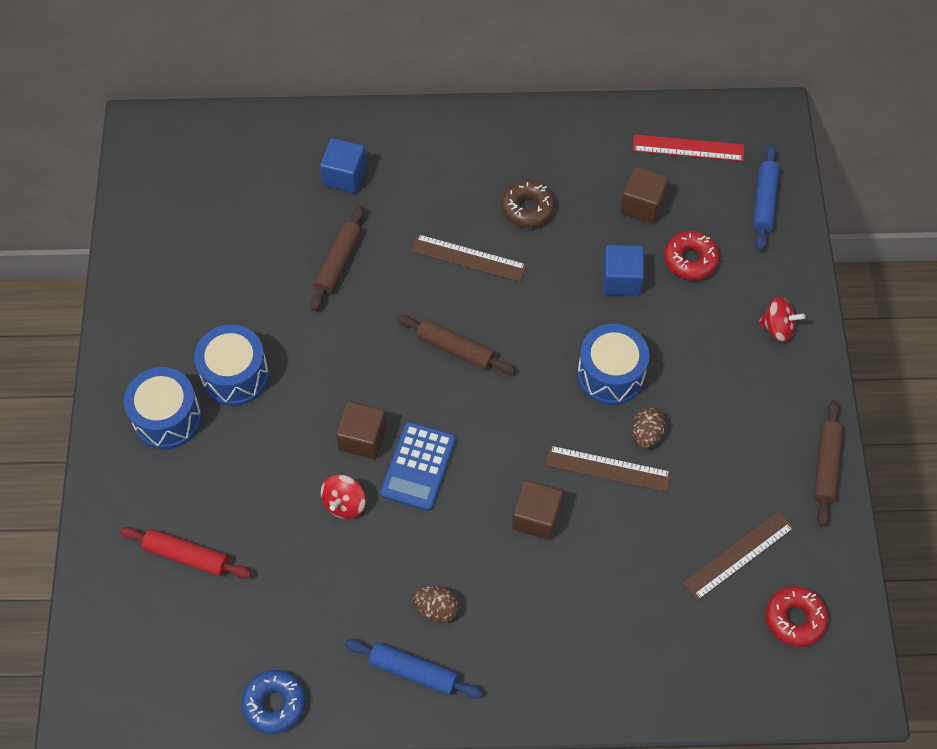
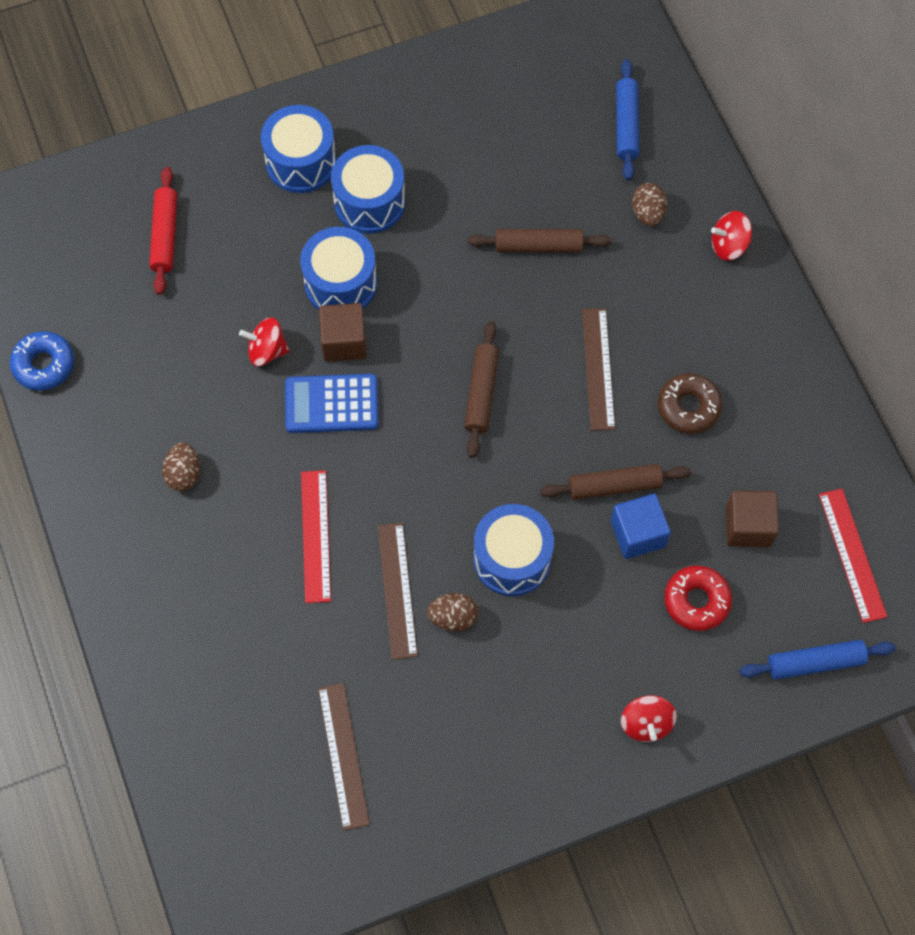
camera: 70 degrees right, 5 degrees up
blue cube [320,138,367,193] -> brown egg [632,183,667,226]
blue rolling pin [345,639,483,698] -> blue rolling pin moved to [616,59,639,181]
brown cube [512,480,563,540] -> red ruler [301,470,331,603]
brown ruler [683,511,794,600] -> brown ruler turned 45 degrees clockwise [318,683,370,830]
red donut [765,586,828,647] -> none
brown rolling pin [814,400,843,526] -> brown rolling pin moved to [540,464,691,500]
none -> blue drum [300,227,377,310]
none -> red spinning top [711,211,752,261]

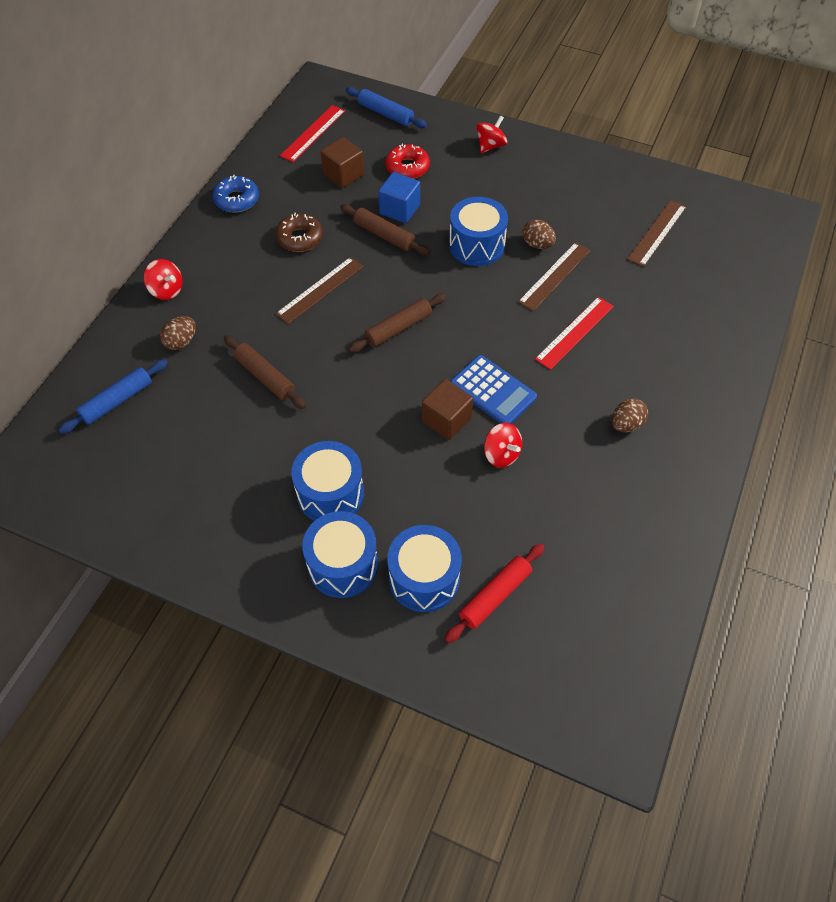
camera: 135 degrees left, 10 degrees down
blue donut [10,331,74,391] -> blue donut moved to [212,175,259,213]
blue drum [300,227,377,310] -> blue drum moved to [387,525,462,612]

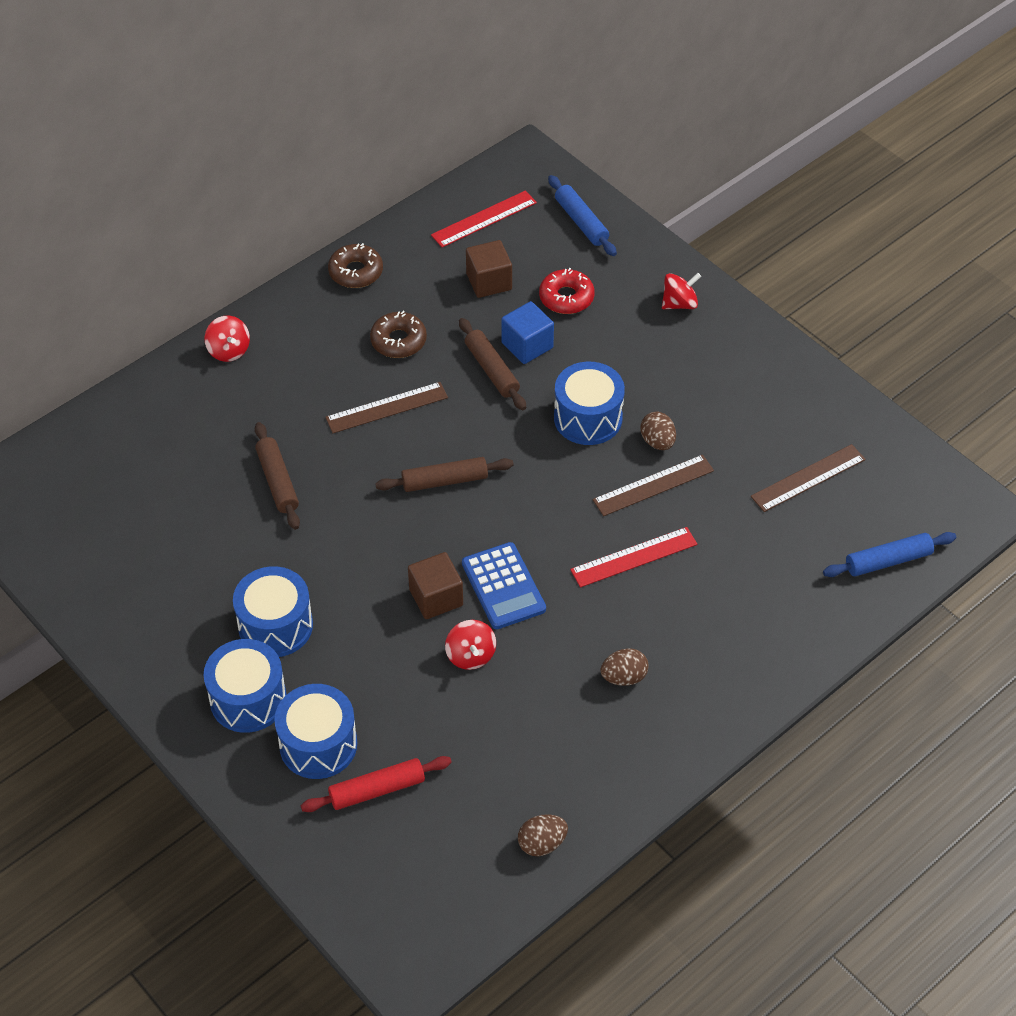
camera: 25 degrees right, 5 degrees down
blue rolling pin [59,359,168,434] -> blue rolling pin moved to [823,532,956,577]
brown egg [160,316,196,350] -> brown egg moved to [518,814,568,856]
blue donut [212,175,259,213] -> brown donut [328,243,383,288]

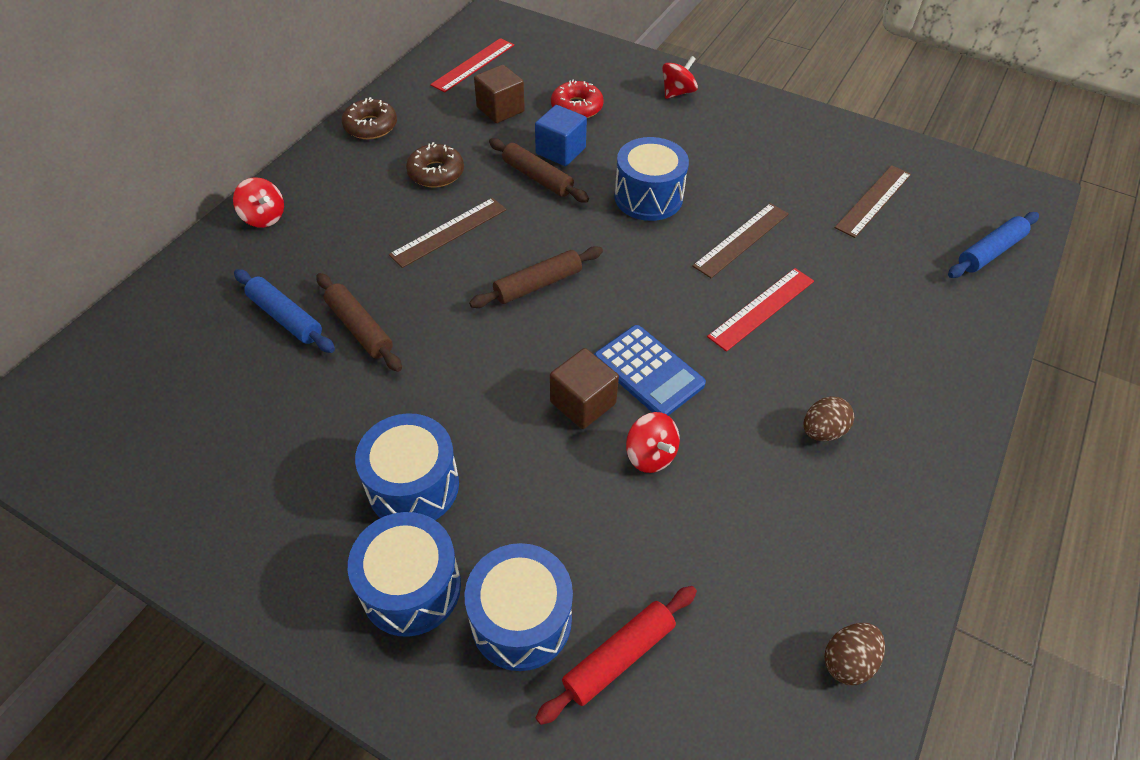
camera: 20 degrees left, 0 degrees up
blue rolling pin [548,175,617,256] -> blue rolling pin moved to [234,269,335,353]
brown egg [640,412,676,450] -> none

